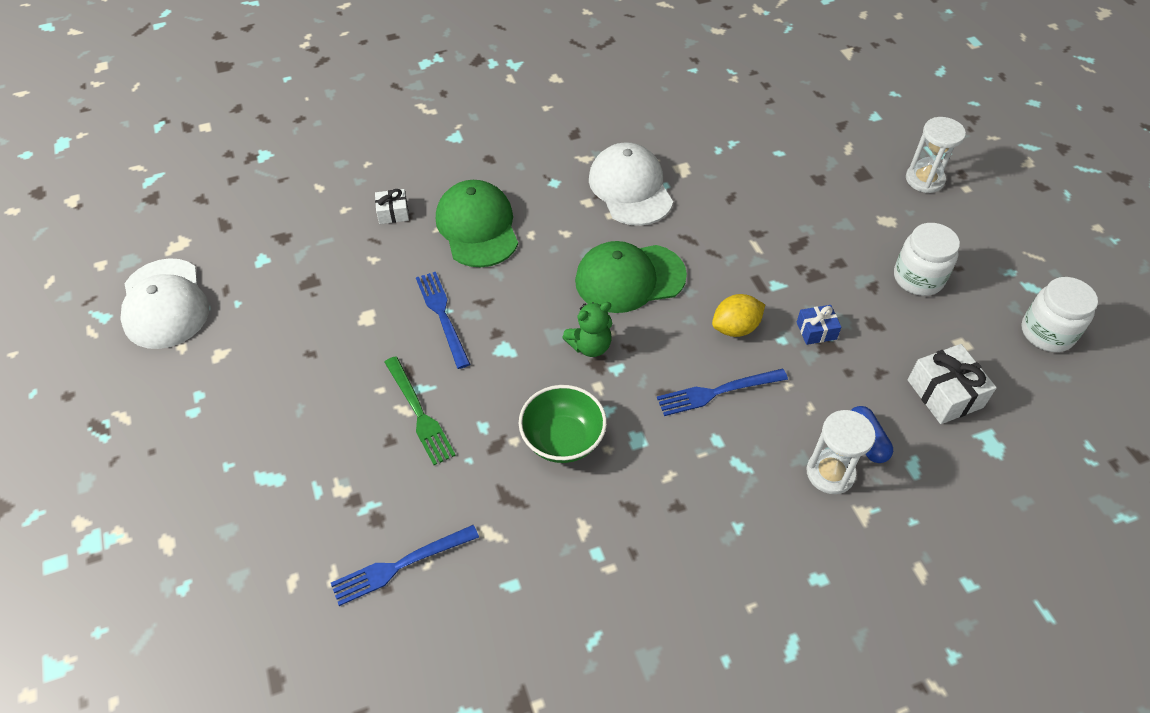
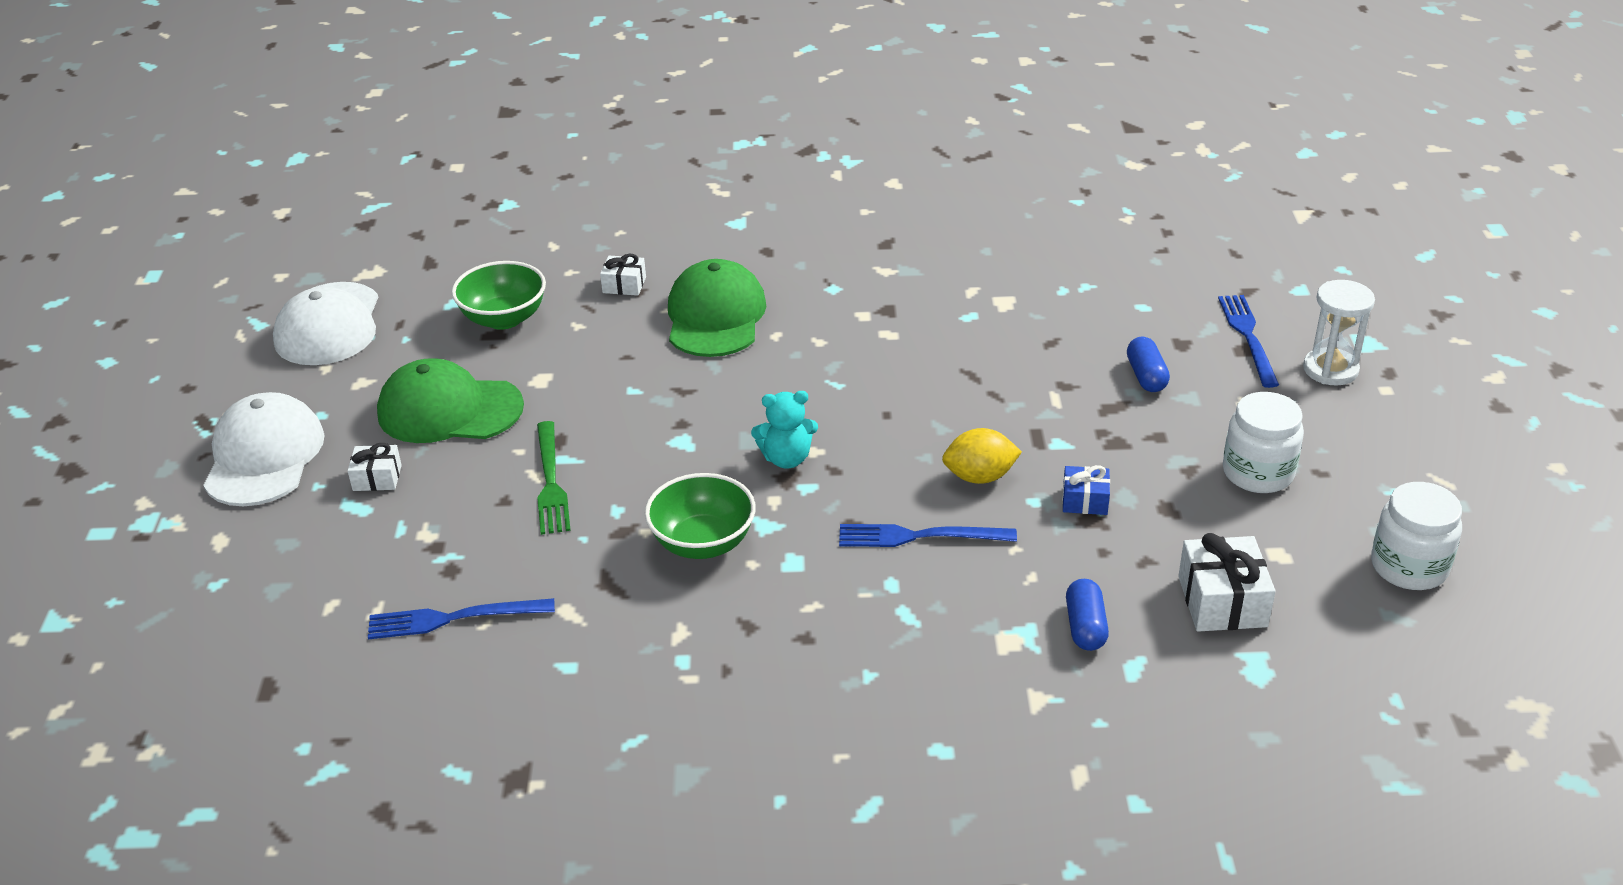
camera: 20 degrees right, 15 degrees down
blue fork [416,272,470,369] -> blue fork moved to [1218,295,1279,388]
green teddy bear [562,302,612,357] -> turquoise teddy bear [751,391,818,468]
green cap [575,241,687,313] -> green cap moved to [377,358,524,443]
white cap [589,142,673,226] -> white cap moved to [203,392,324,506]
white hourglass [806,410,876,494] -> none
none -> white gift [347,443,402,491]
none -> green bowl [452,261,546,330]
none -> blue capsule [1127,337,1170,392]

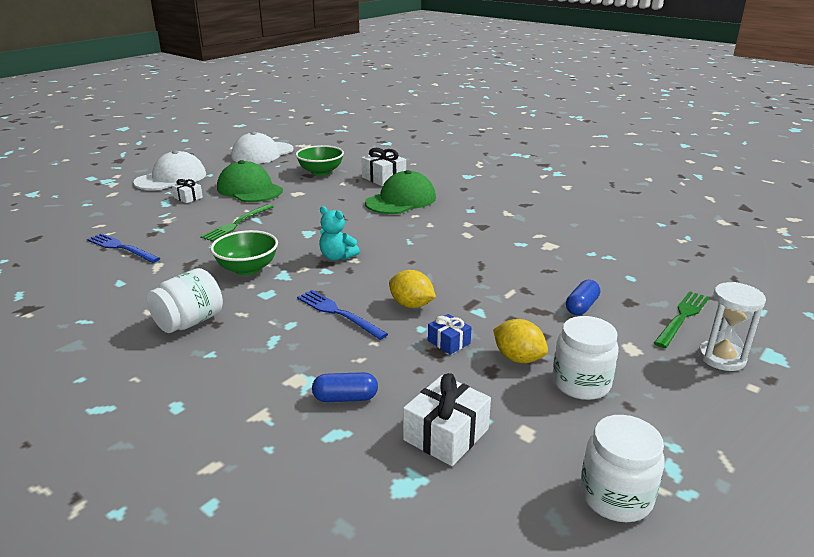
camera: 40 degrees right, 10 degrees down
white gift [600,254,646,296] -> white gift [361,148,406,187], size x1.69
blue capsule [1066,579,1109,651] -> blue capsule turned 45 degrees clockwise [312,372,378,402]
blue fork [1218,295,1279,388] -> green fork [654,291,709,348]
none -> white jar [147,268,223,333]
none -> yellow lemon [493,319,548,363]

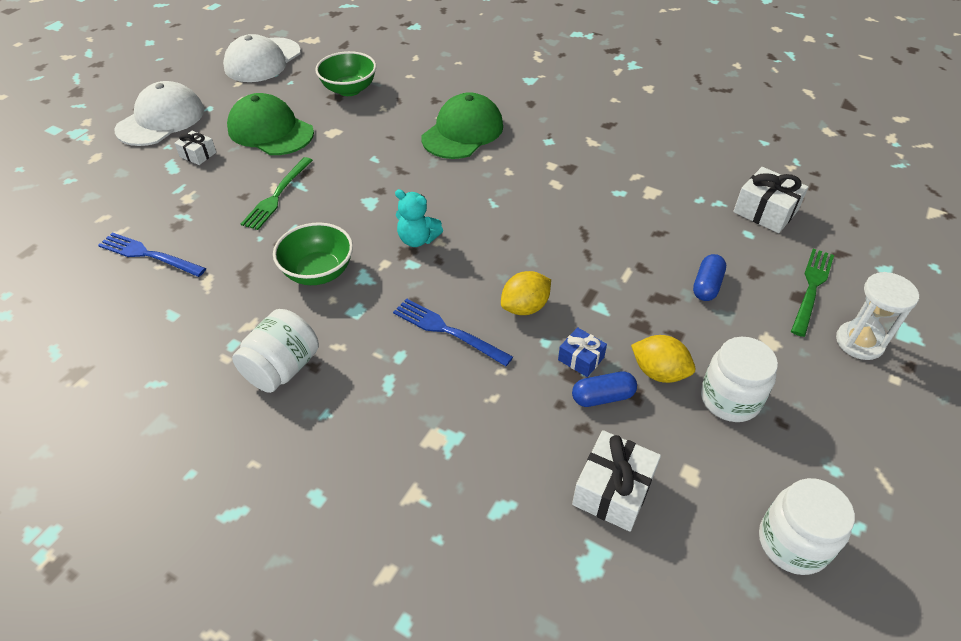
camera: 10 degrees left, 20 degrees up
blue capsule [312,372,378,402] -> blue capsule moved to [572,371,637,407]
white gift [361,148,406,187] -> white gift moved to [733,167,808,233]
yellow lemon [389,270,436,308] -> yellow lemon turned 60 degrees counterclockwise [501,271,551,315]

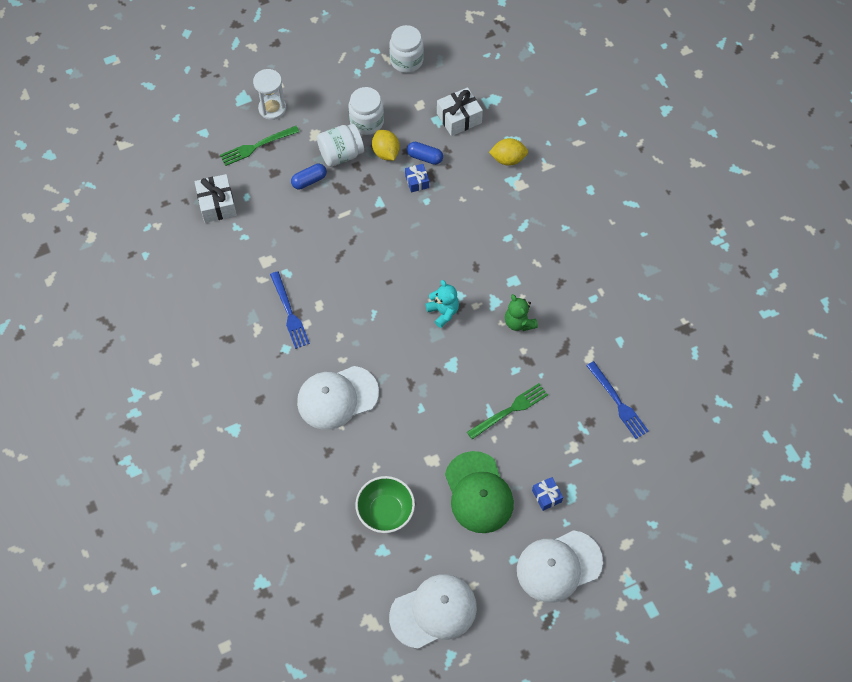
camera: 145 degrees left, 15 degrees up
white gift [174,131,216,165] -> blue gift [532,477,563,511]
white jar [232,309,319,393] -> white jar moved to [317,124,364,167]
green bowl [273,222,353,285] -> green teddy bear [505,294,538,331]
blue fork [393,298,513,366] -> blue fork moved to [270,271,310,349]
green cap [422,92,503,159] -> white cap [297,366,379,430]
yellow lemon [501,271,551,315] -> yellow lemon moved to [489,138,528,166]

